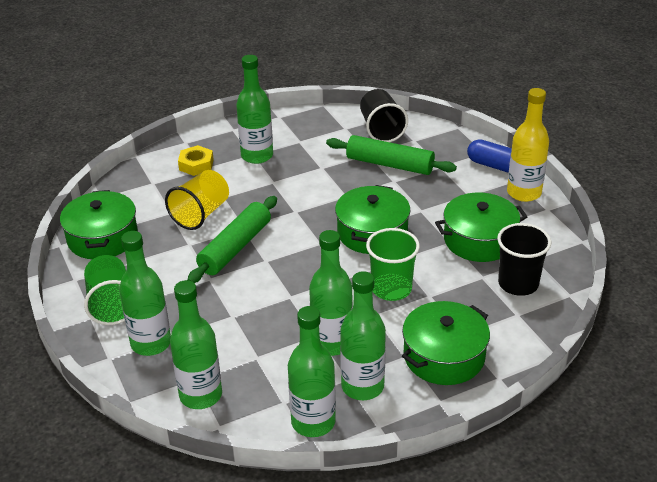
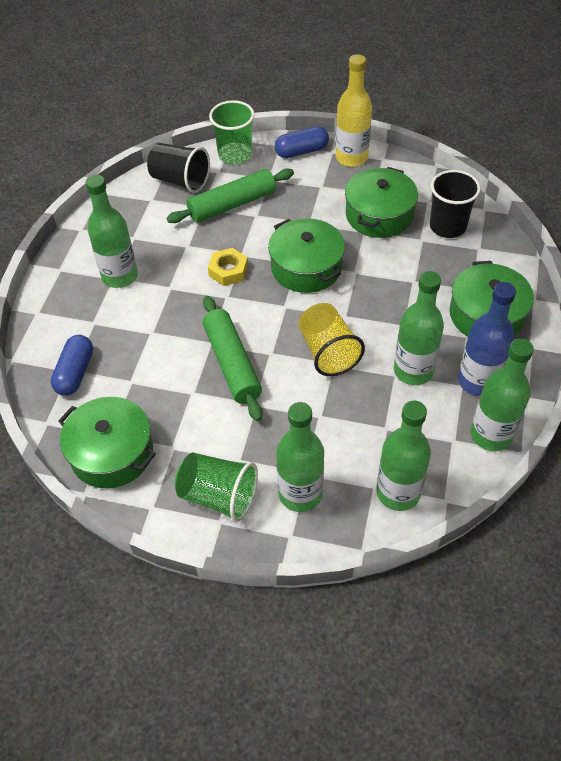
camera: 50 degrees left, 15 degrees up
yellow cup [165,170,229,230] -> yellow cup moved to [298,303,365,376]
yellow nut [178,145,214,176] -> yellow nut moved to [208,248,248,286]
green bottle [340,271,386,400] -> blue bottle [458,282,516,396]
green cup [366,228,420,301] -> green cup moved to [209,100,255,165]
none -> blue capsule [51,335,93,396]

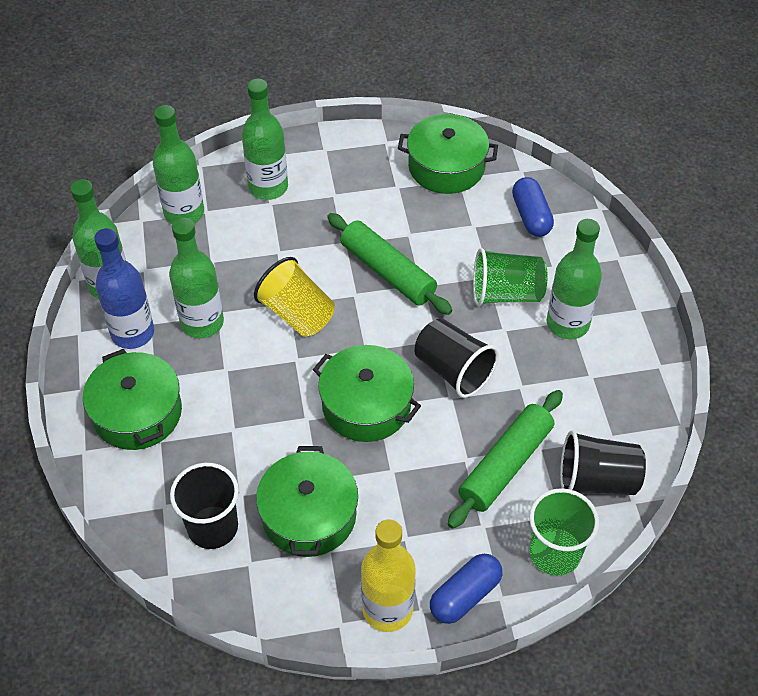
camera: 155 degrees right, 0 degrees up
green cup [175,453,258,522] -> green cup moved to [473,248,548,306]
yellow nut [208,248,248,286] -> black cup [414,318,499,398]

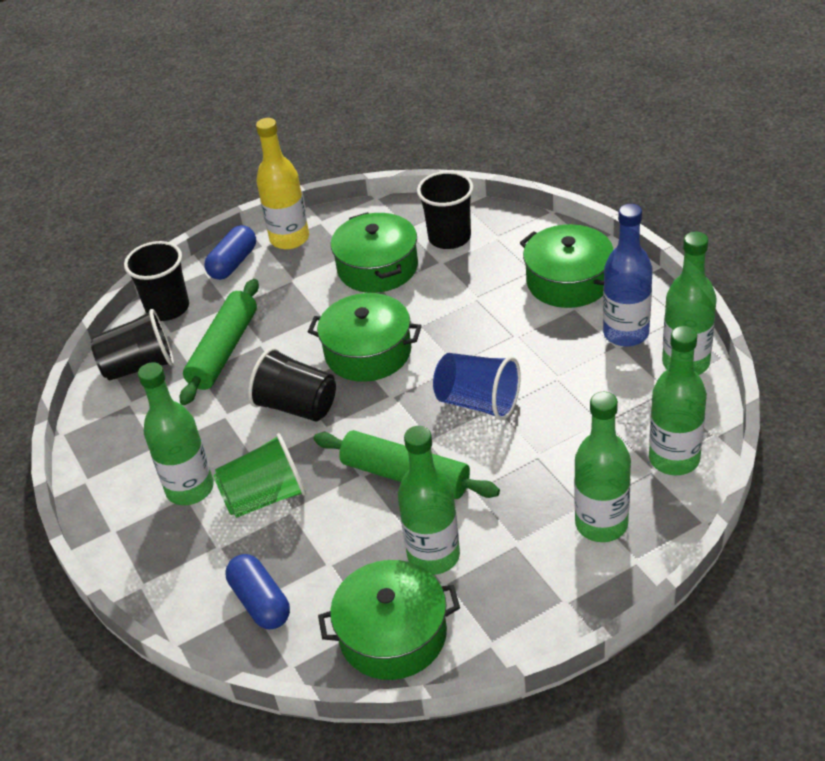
camera: 165 degrees right, 10 degrees down
green bottle [169,218,224,338] -> green bottle moved to [398,426,460,575]
yellow cup [254,257,335,337] -> blue cup [433,353,521,421]
green cup [529,488,599,576] -> black cup [124,241,189,321]

